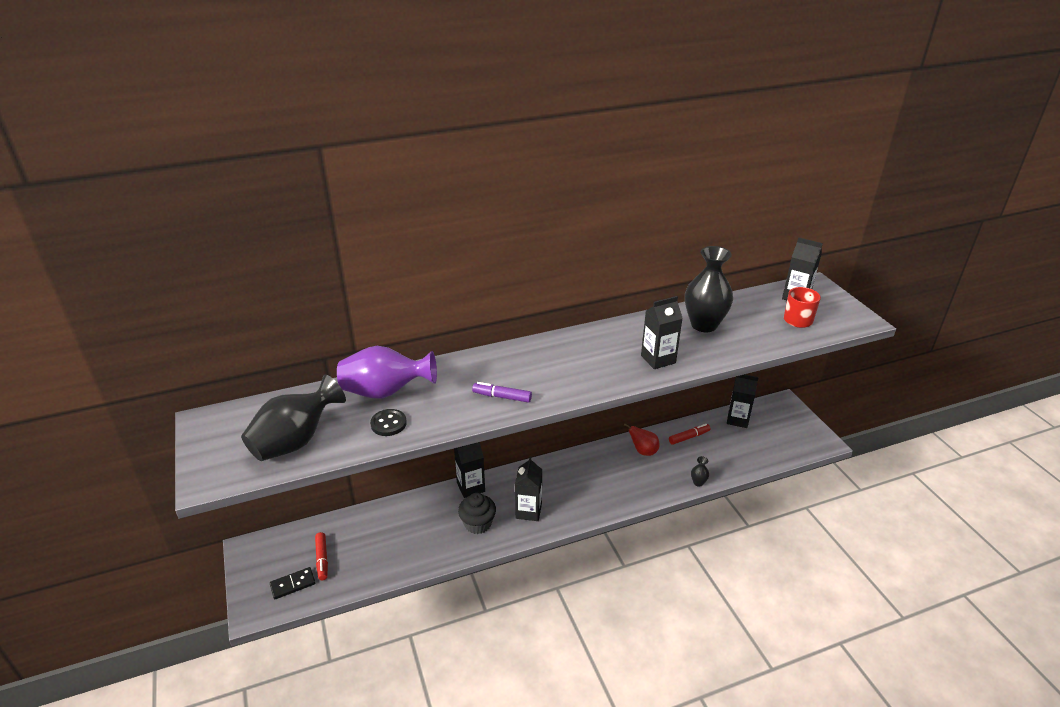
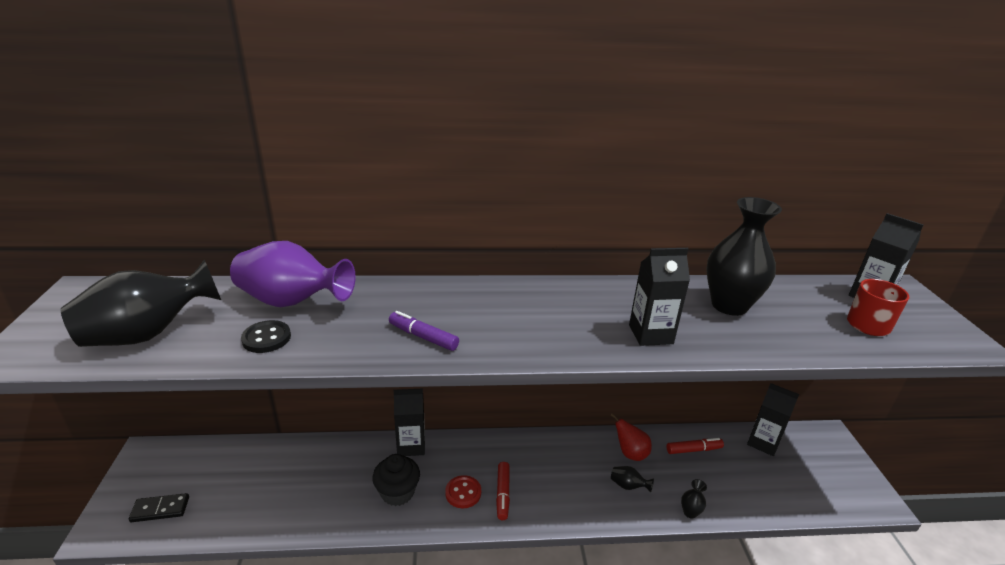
camera: 15 degrees right, 5 degrees down
red marker [315,532,328,580] -> red marker moved to [496,462,510,520]
black carton [515,456,542,521] -> red button [445,475,481,508]
none -> black vase [611,466,654,493]

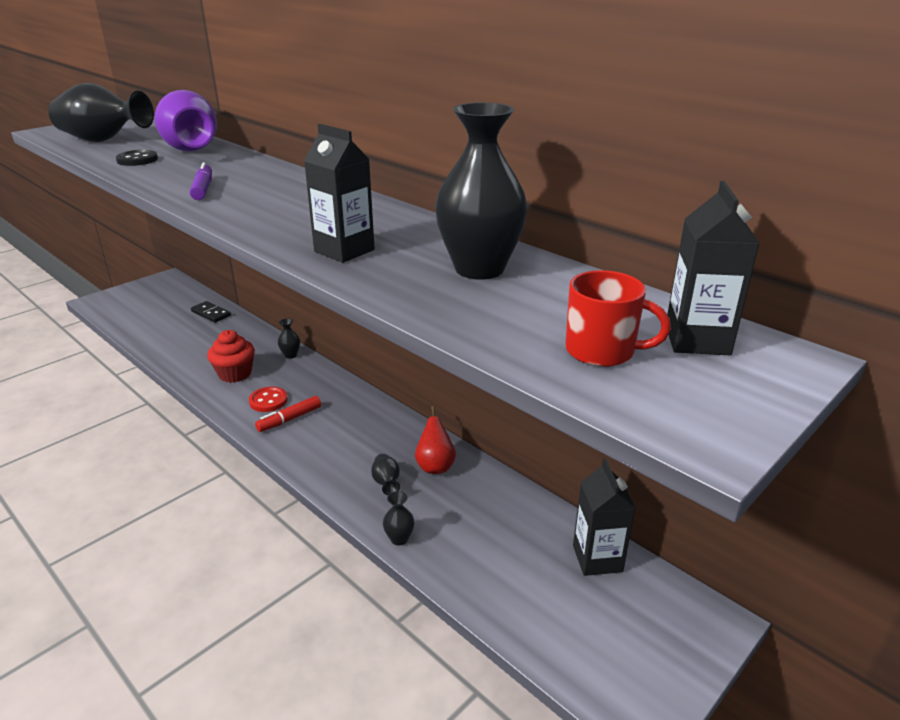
camera: 50 degrees right, 0 degrees up
black domino [129,493,189,522] -> black domino moved to [191,301,231,323]
black cupcake [372,454,420,506] -> red cupcake [207,330,255,383]
black carton [394,388,425,456] -> black vase [278,318,300,359]
red marker [666,438,724,454] -> none

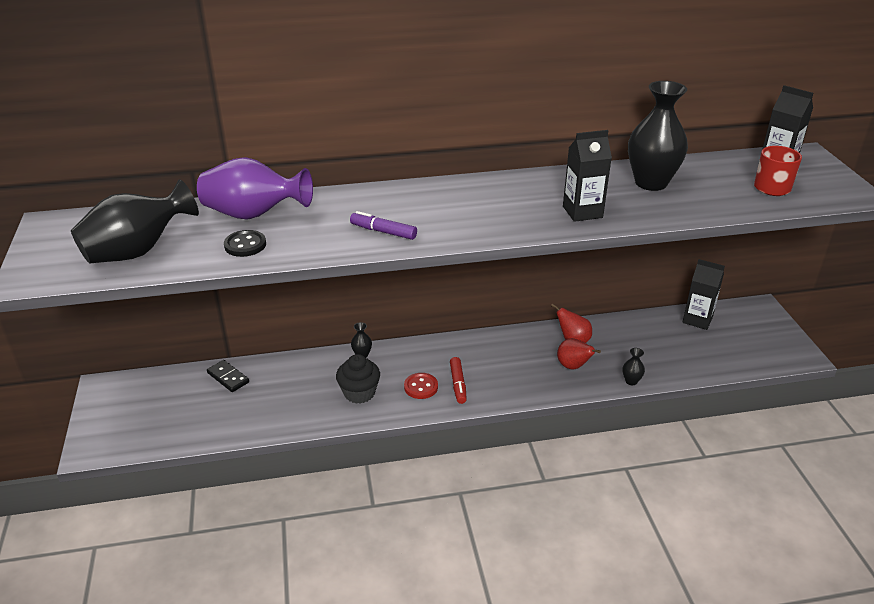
camera: 55 degrees left, 5 degrees up
black domino [191,301,231,323] -> black domino turned 60 degrees clockwise [207,360,249,392]
red cupcake [207,330,255,383] -> black cupcake [336,354,380,404]
black vase [371,454,400,495] -> red pear [557,338,601,369]

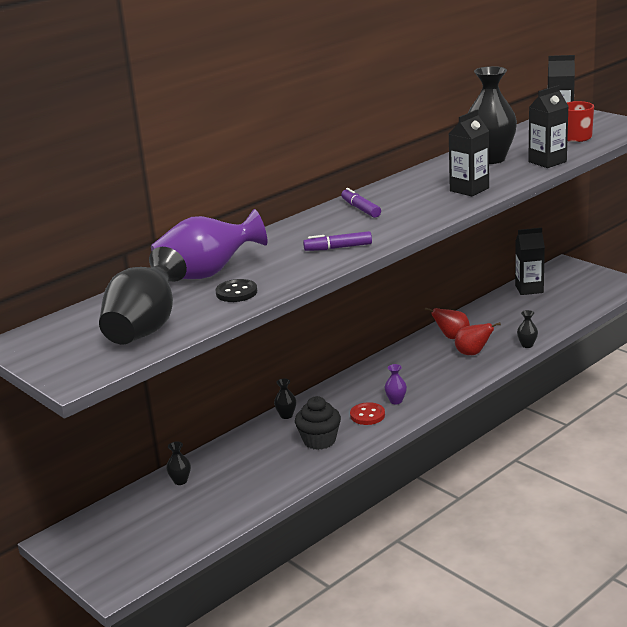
camera: 30 degrees left, 10 degrees down
black domino [207,360,249,392] -> black vase [166,441,191,485]
red marker [450,357,467,404] -> purple vase [385,364,407,404]
none -> purple marker [341,188,381,218]
none -> black carton [528,85,569,168]

